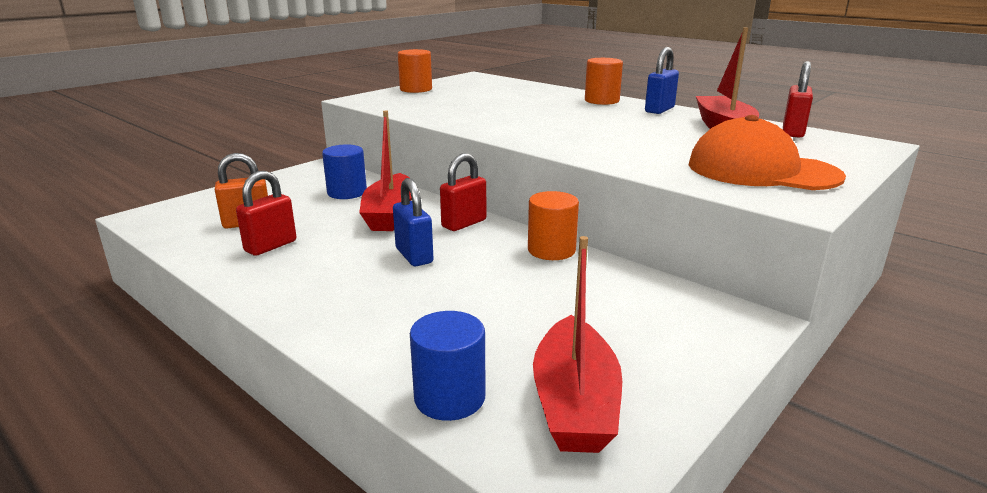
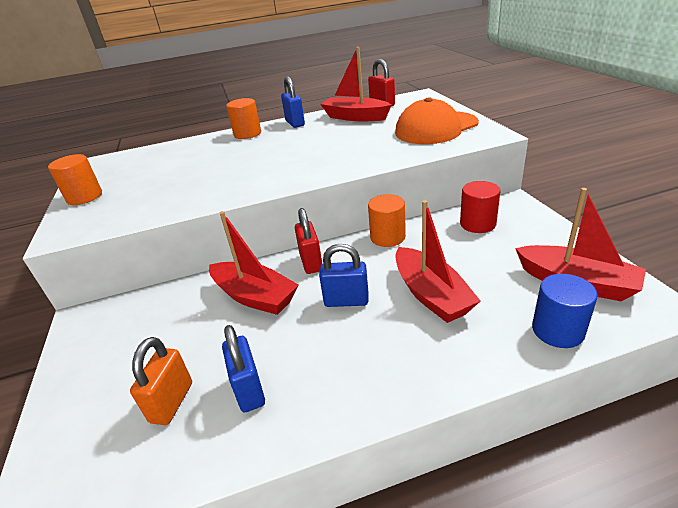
camera: 55 degrees left, 10 degrees up
red padlock [236,171,296,256] -> blue padlock [222,325,265,412]
blue cylinder [322,144,367,199] -> none
none -> red boat [395,200,480,323]
none -> red cylinder [460,181,501,233]

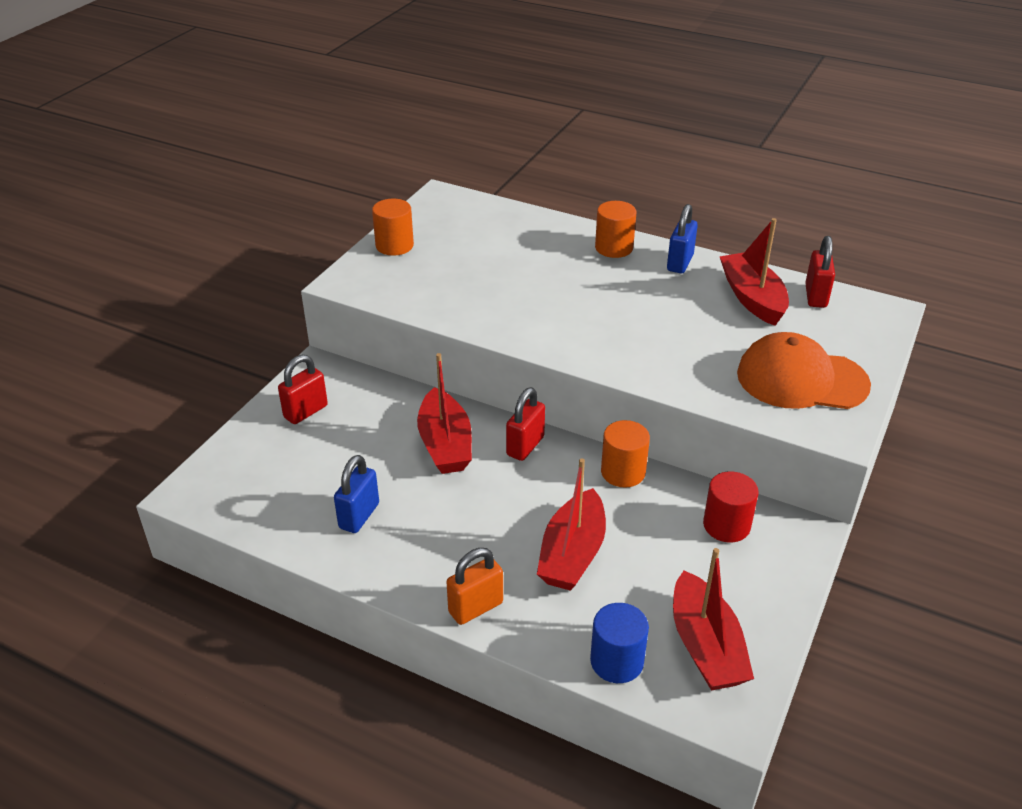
camera: 40 degrees right, 5 degrees up
orange padlock [130,337,192,425] -> orange padlock moved to [446,548,503,625]
blue padlock [319,244,369,307] -> none
none -> red padlock [278,355,328,424]

